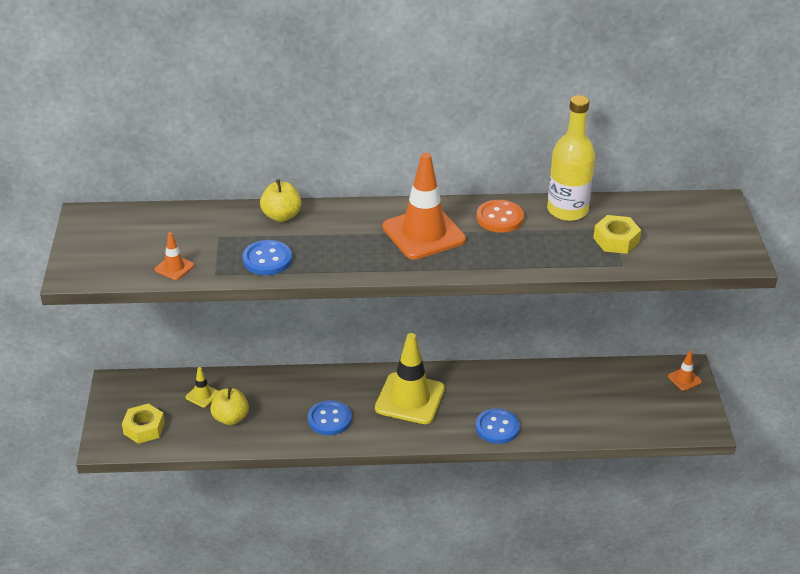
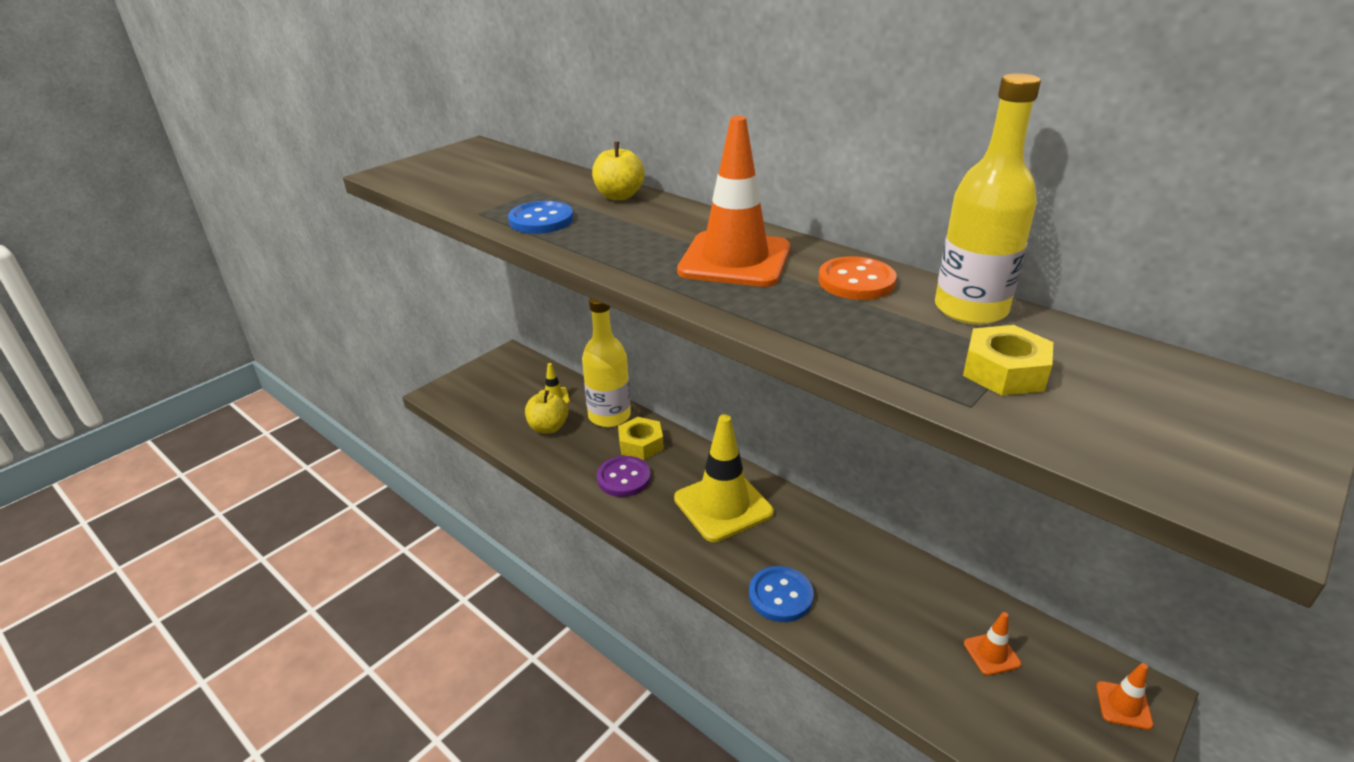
camera: 45 degrees right, 5 degrees down
yellow nut [122,403,165,444] -> yellow nut moved to [618,417,664,460]
orange traffic cone [154,232,194,280] -> orange traffic cone moved to [964,612,1021,676]
blue button [308,400,352,435] -> purple button [597,456,651,497]
none -> yellow bottle [582,298,631,427]

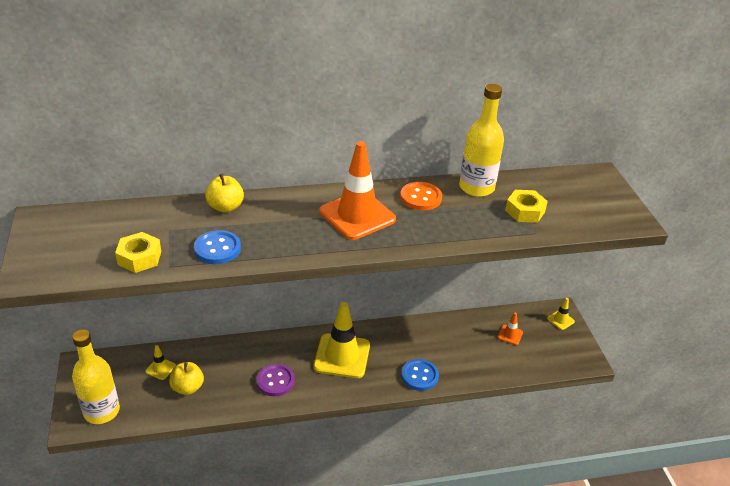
camera: 55 degrees left, 5 degrees up
yellow bottle [582,298,631,427] -> yellow bottle moved to [72,329,120,424]
yellow nut [618,417,664,460] -> yellow nut moved to [115,232,161,273]
orange traffic cone [1096,663,1154,730] -> yellow traffic cone [547,298,575,330]

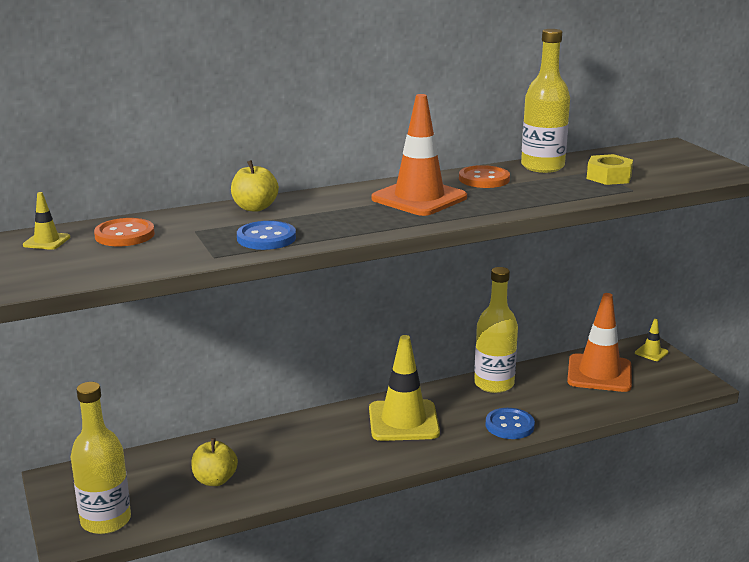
camera: 10 degrees left, 15 degrees down
yellow nut [115,232,161,273] -> none
yellow traffic cone [145,345,176,380] -> yellow traffic cone moved to [23,192,70,250]
purple button [256,364,295,396] -> none
orange traffic cone [498,312,523,345] -> orange traffic cone [567,293,632,392], size x2.26
none -> orange button [94,218,155,246]
none -> yellow bottle [474,267,518,393]

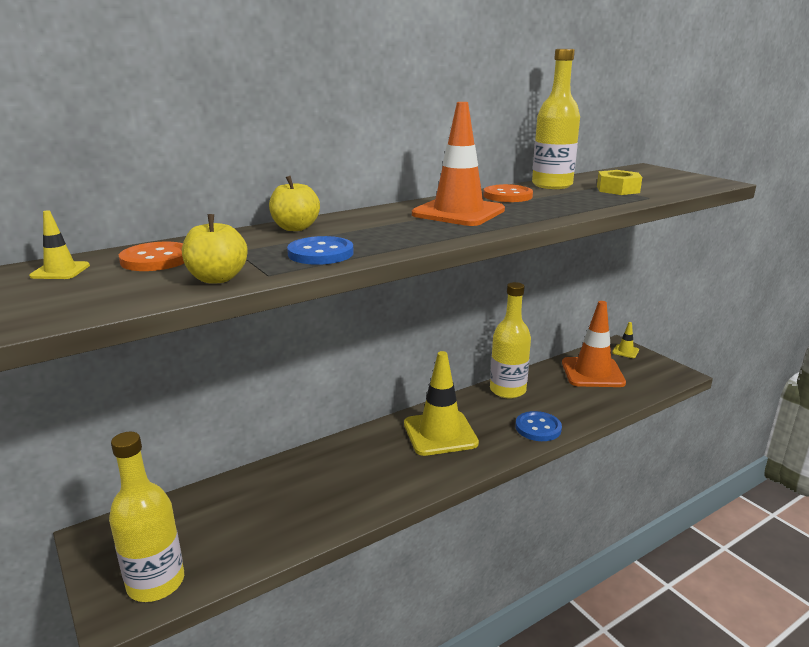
camera: 10 degrees left, 0 degrees up
yellow apple [191,438,238,486] -> yellow apple moved to [182,214,248,283]

